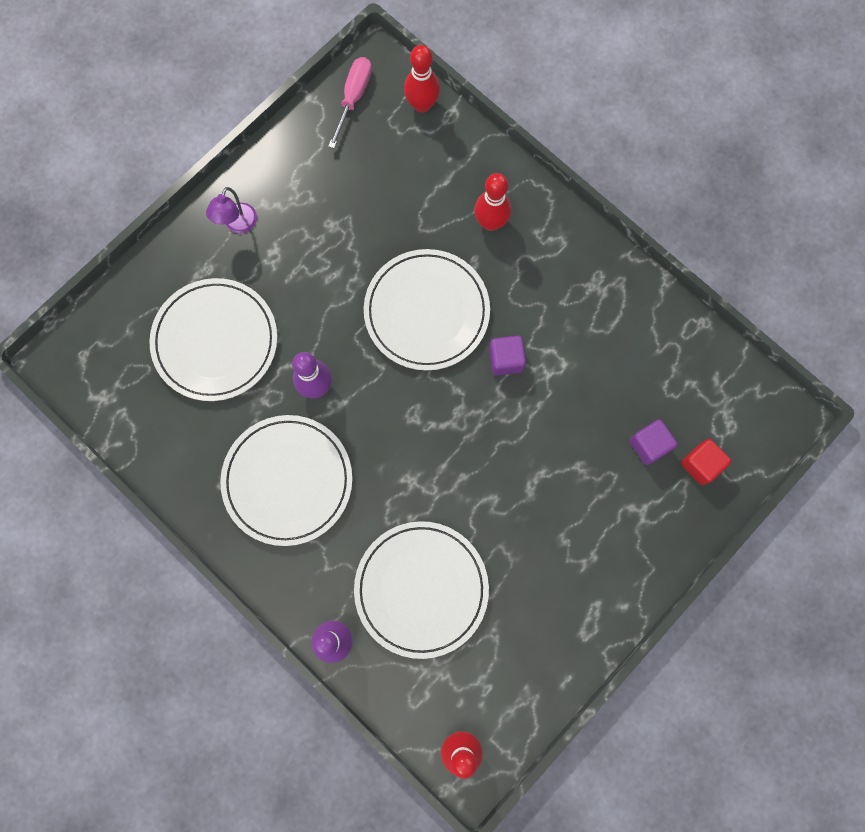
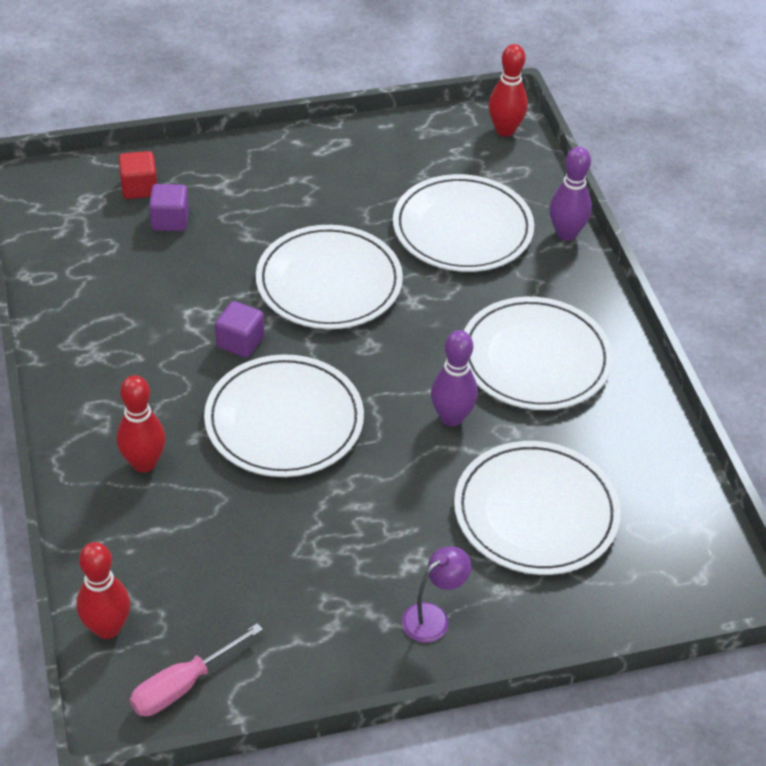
camera: 150 degrees left, 30 degrees down
none -> white plate [256,225,403,329]

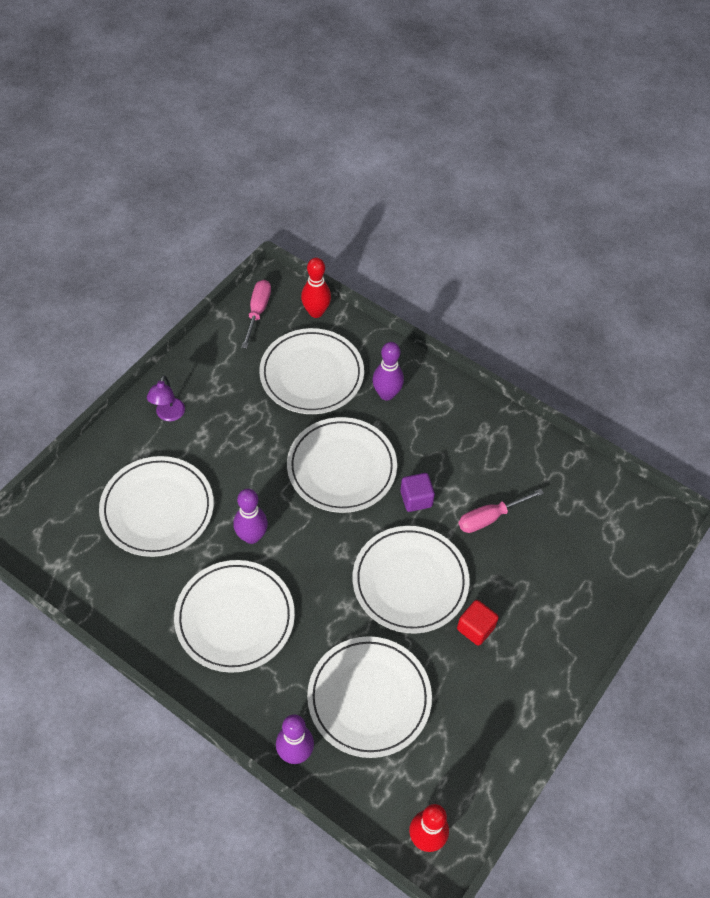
camera: 140 degrees right, 10 degrees up
red bowling pin [117,375,166,473] -> purple bowling pin [372,342,404,401]
red cube [119,151,157,199] -> red cube moved to [457,600,499,646]
purple cube [149,184,189,231] -> none
none -> white plate [259,328,364,414]
none -> pink screwdriver [458,489,544,533]

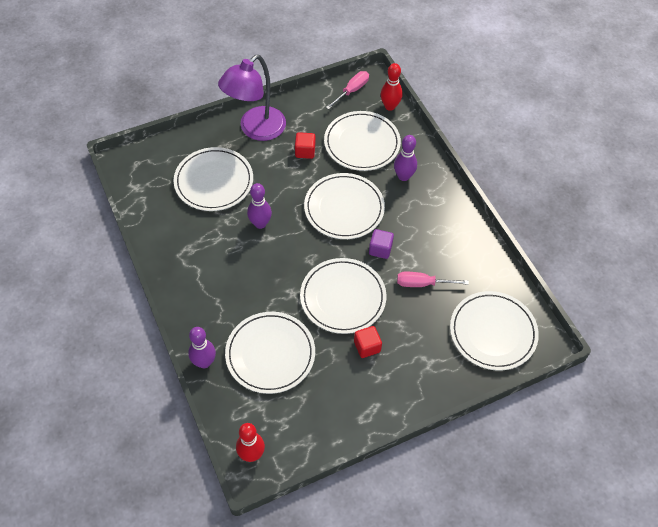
camera: 30 degrees right, 0 degrees up
purple lamp [147,375,185,421] -> purple lamp [218,55,286,141], size x2.26
white plate [174,560,295,673] -> white plate moved to [450,291,539,371]
none -> red cube [295,132,315,159]

